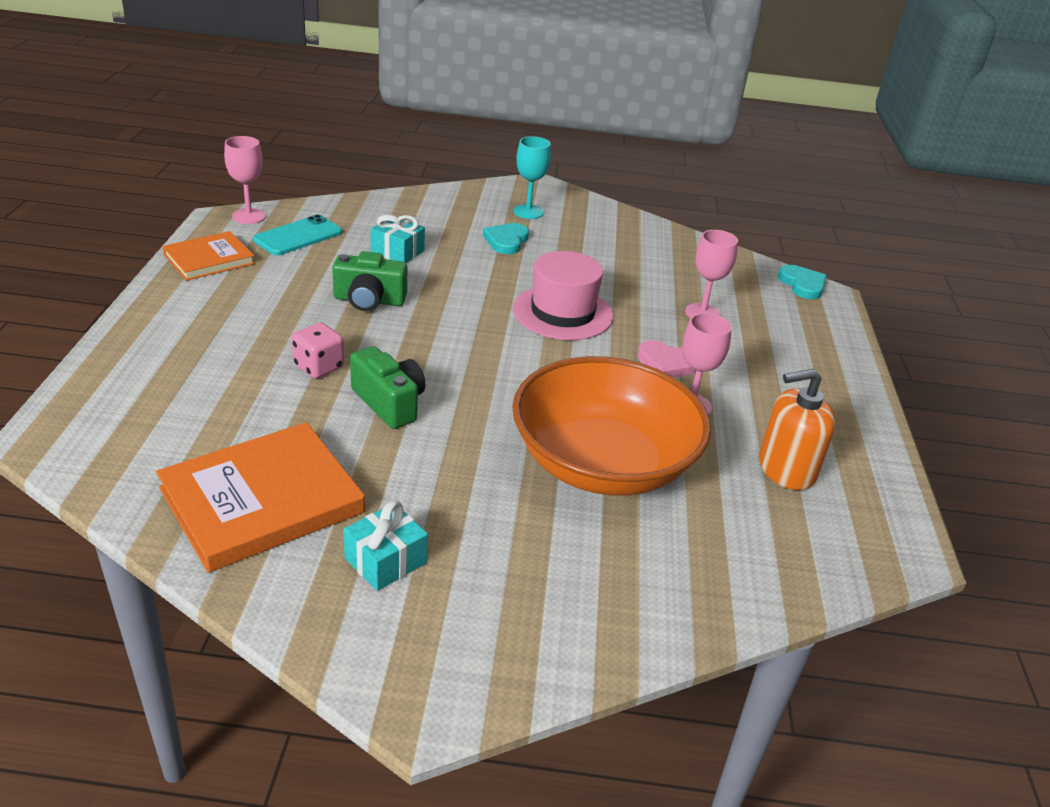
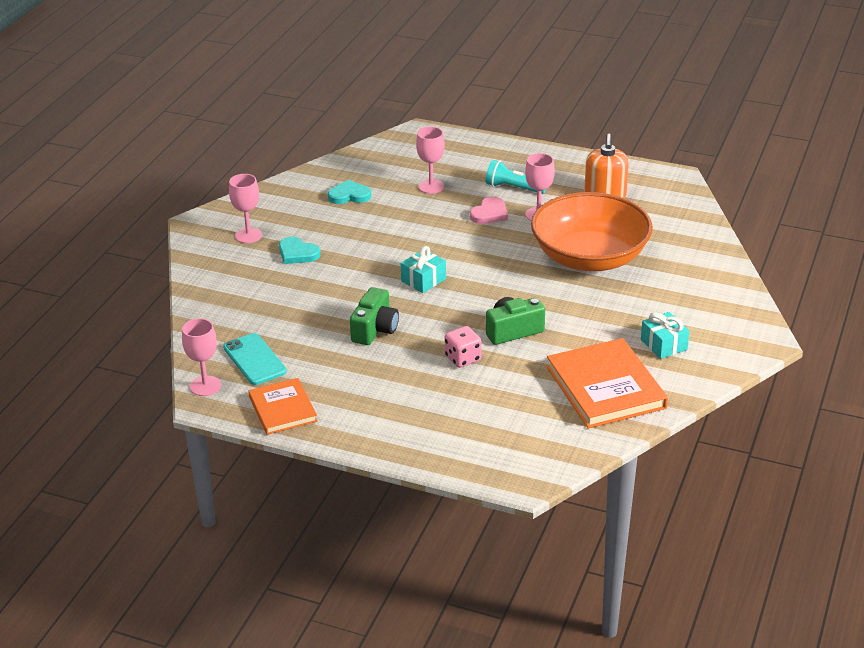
camera: 70 degrees left, 0 degrees up
turquoise gift [370,215,425,263] -> turquoise gift moved to [401,246,446,293]
turquoise goblet [513,136,551,219] -> pink goblet [229,174,262,243]
pink hat [513,251,613,340] -> none
turquoise heart [778,265,827,299] -> turquoise heart moved to [328,180,371,204]
none -> turquoise flashlight [486,160,546,194]

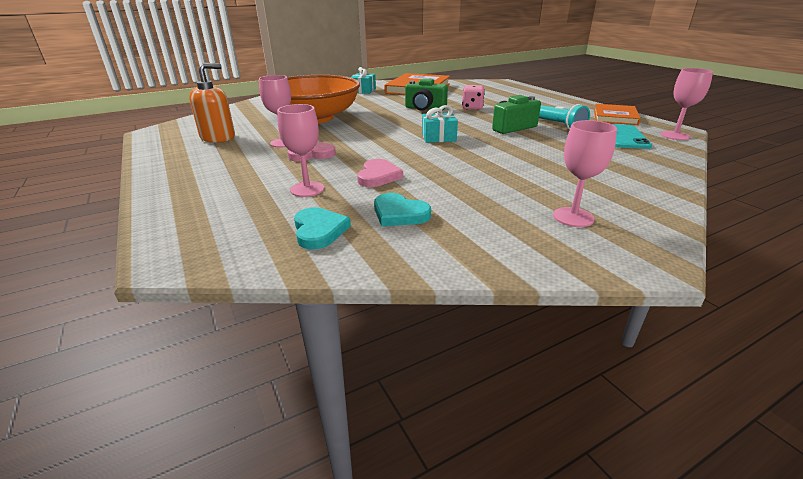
camera: 140 degrees left, 5 degrees down
turquoise heart [279,237,320,264] -> turquoise heart moved to [294,207,351,250]
turquoise flashlight [486,160,546,194] -> turquoise flashlight moved to [539,104,590,130]
none -> pink heart [357,159,403,187]

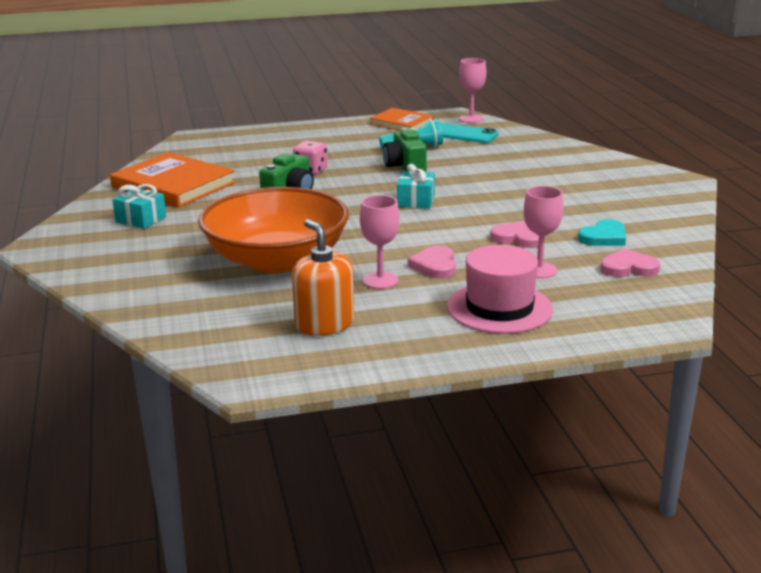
camera: 75 degrees left, 5 degrees down
turquoise heart [294,207,351,250] -> pink heart [601,248,660,277]
pink goblet [553,120,617,227] -> none
none -> pink hat [447,245,553,334]

